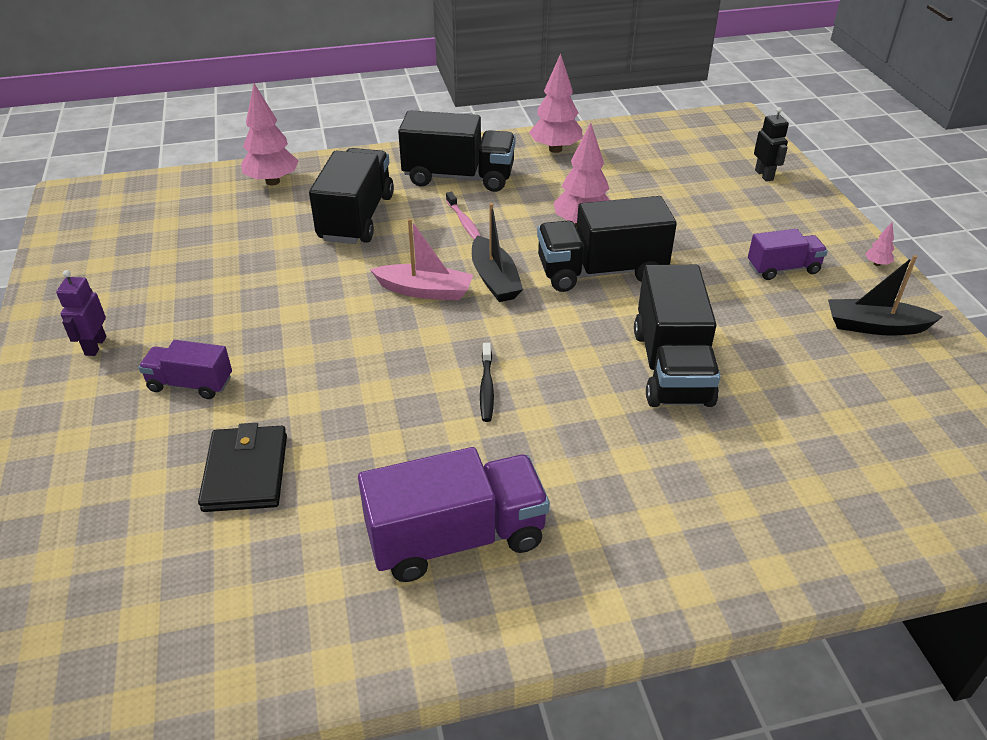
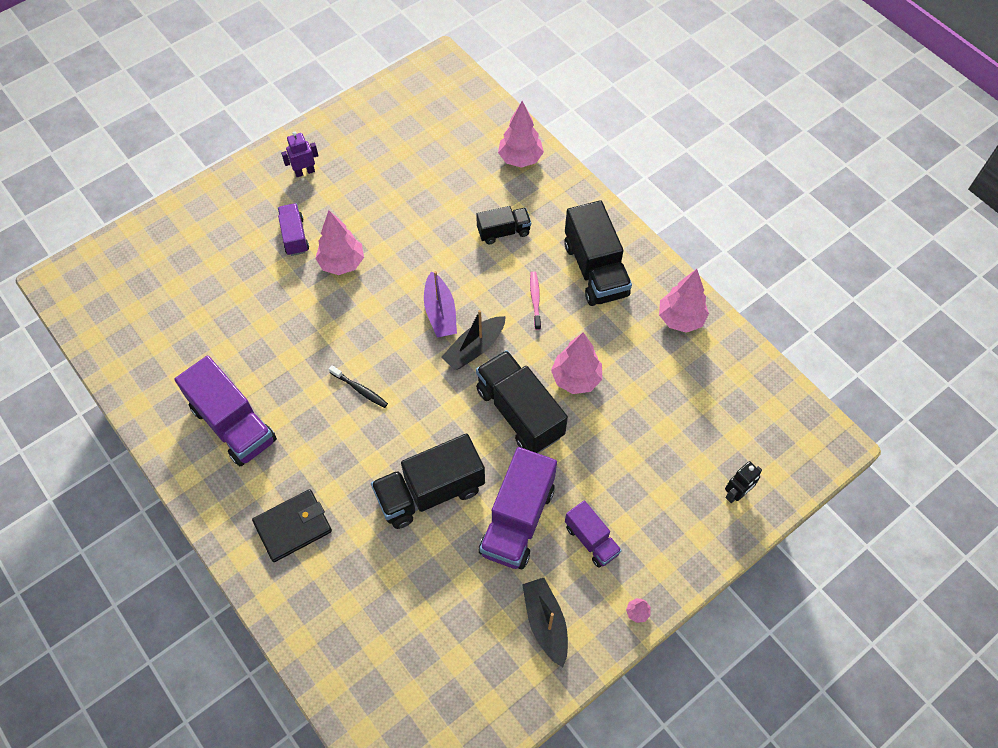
camera: 65 degrees right, 20 degrees up
black wallet [198,423,287,512] -> black wallet moved to [252,489,332,562]
black truck [309,148,394,244] -> black truck [476,206,531,245], size x0.56
pink boat [370,218,474,301] -> purple boat [424,271,457,338]
pink toothbrush [446,192,481,239] -> pink toothbrush turned 135 degrees clockwise [530,271,541,330]
black toothbrush [480,343,494,422] -> black toothbrush turned 120 degrees counterclockwise [329,365,388,408]
none -> pink tree [315,210,364,275]
none -> purple truck [479,447,557,569]

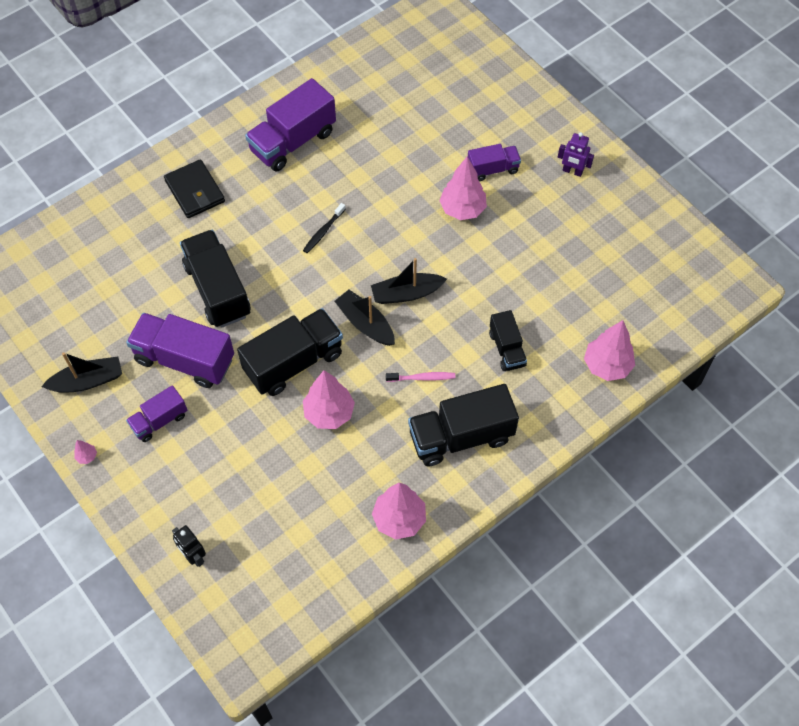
camera: 90 degrees right, 0 degrees up
purple robot [281,131,318,177] -> purple robot turned 135 degrees clockwise [558,132,594,177]
purple boat [424,271,457,338] -> black boat [371,258,447,304]

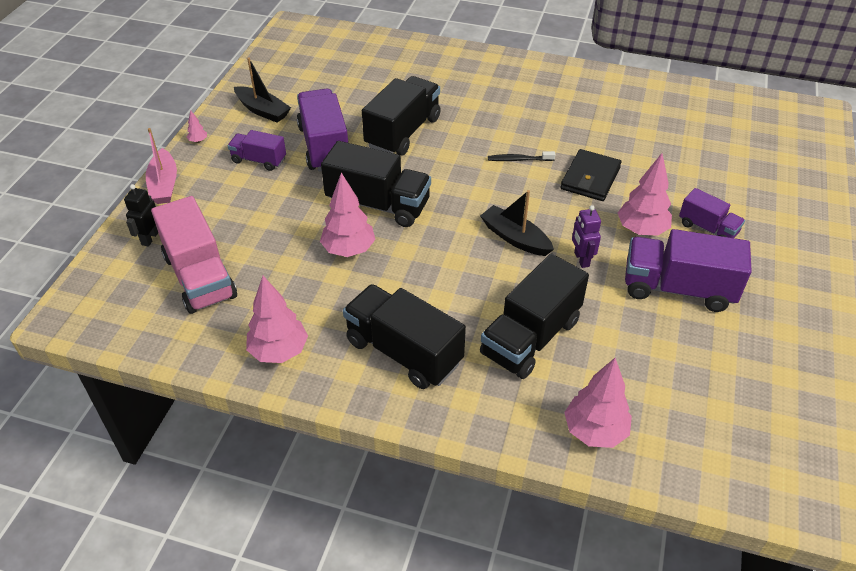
camera: 55 degrees right, 15 degrees down
black wallet [164,159,225,218] -> black wallet moved to [561,149,622,201]
purple truck [245,78,336,171] -> purple truck moved to [625,229,752,312]
black boat [334,290,395,346] -> none
pink toothbrush [386,372,455,382] -> none
black truck [489,310,527,371] -> black truck [480,254,589,379], size x1.78
purple robot [558,132,594,177] -> purple robot moved to [572,205,601,268]
none -> pink boat [146,128,177,204]
none -> pink truck [151,196,237,314]

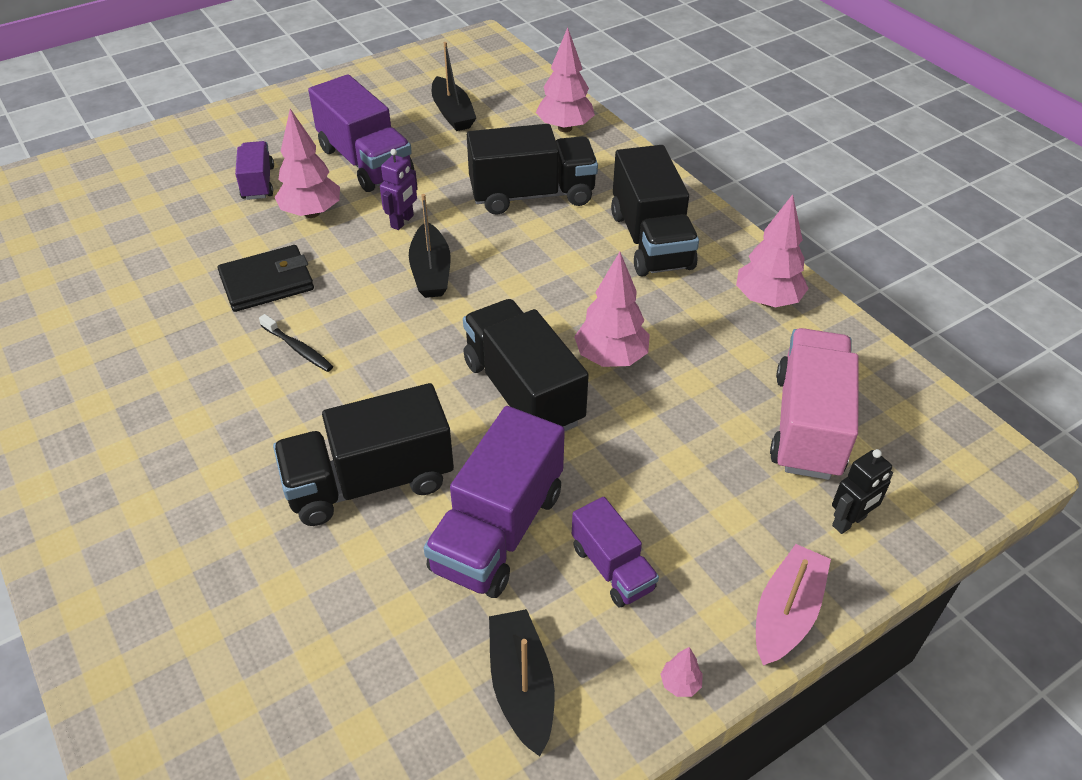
camera: 140 degrees left, 0 degrees up
none -> black boat [432,42,476,131]

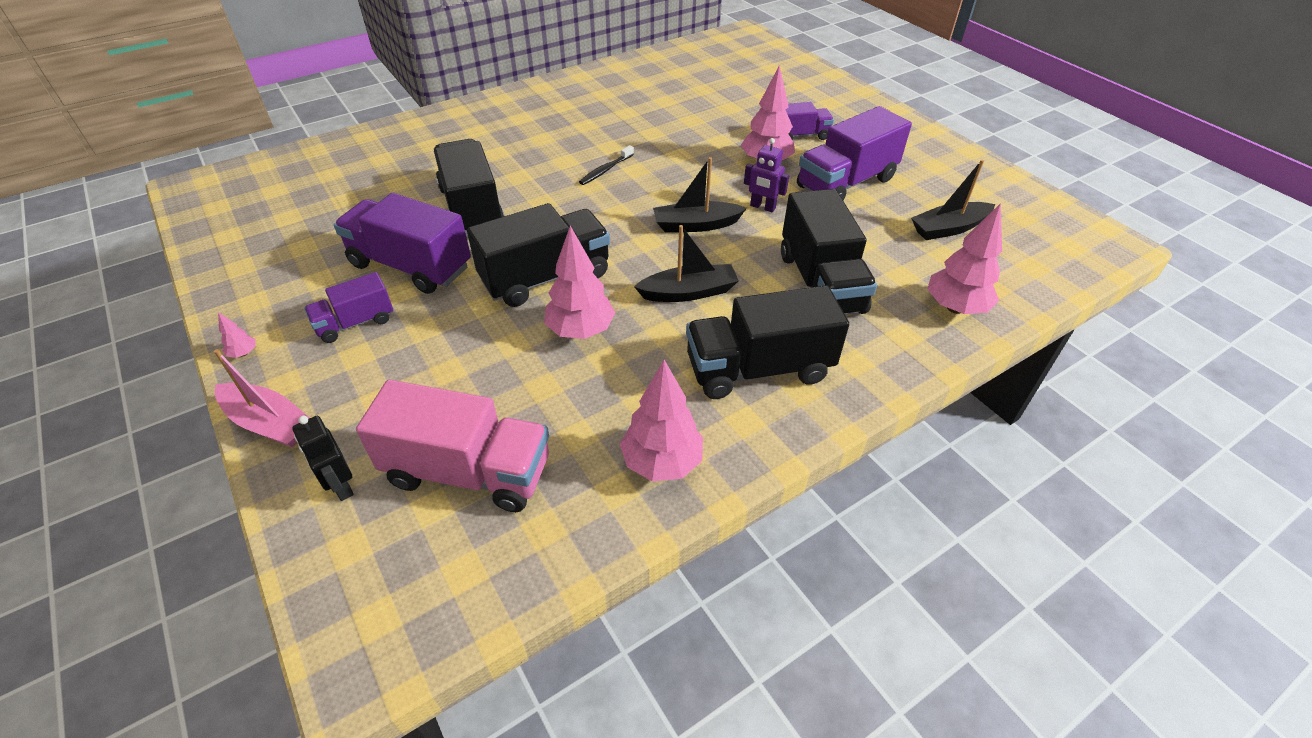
camera: 90 degrees right, 0 degrees up
black wallet [218,245,314,312] -> none
black boat [489,609,555,757] -> black boat moved to [634,225,739,302]

